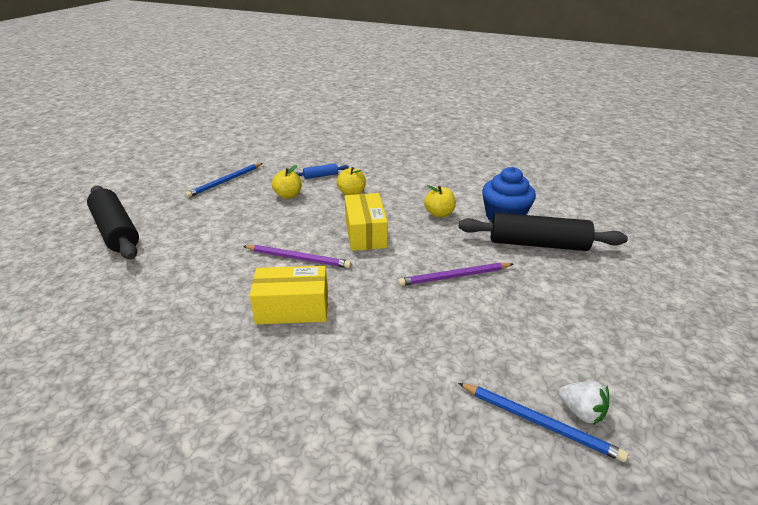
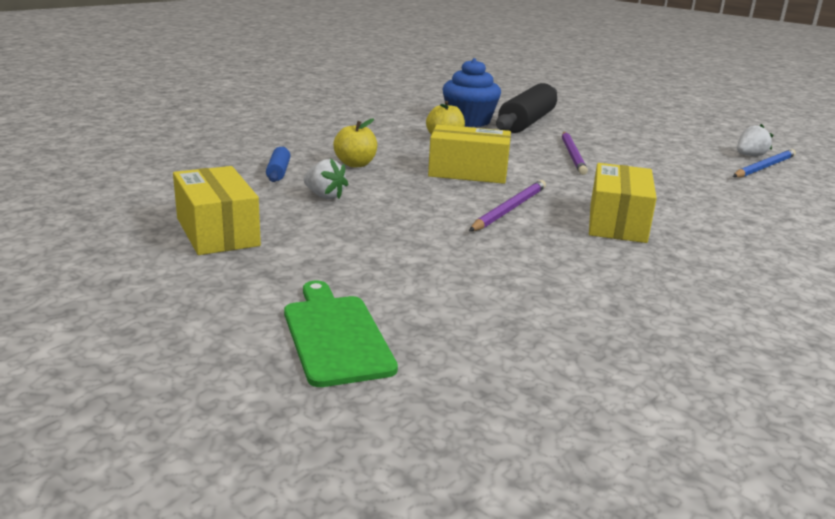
camera: 75 degrees left, 10 degrees down
black rolling pin [87,186,139,259] -> green cutting board [284,281,398,387]
blue pencil [185,163,263,198] -> yellow box [173,166,261,255]
yellow apple [272,165,302,199] -> white strawberry [304,159,349,199]

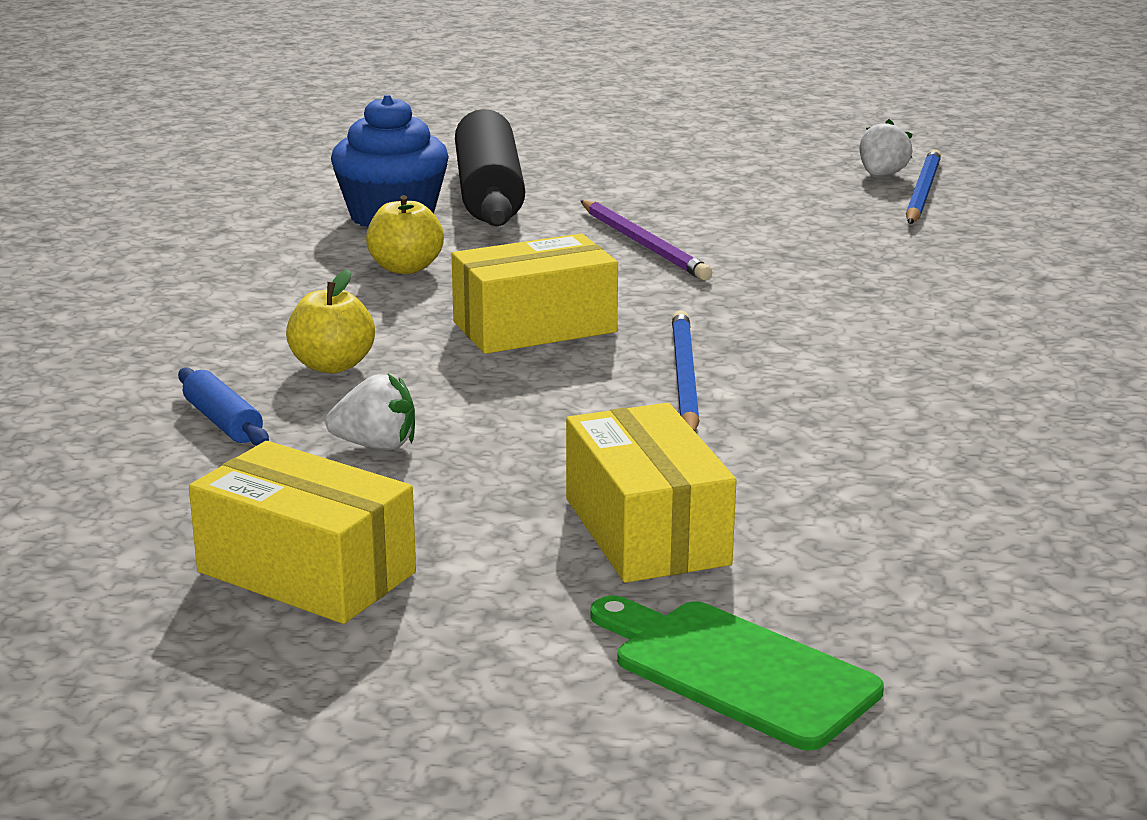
camera: 30 degrees left, 0 degrees up
purple pencil [469,180,546,231] -> blue pencil [672,310,700,432]
yellow box [589,163,657,243] -> yellow box moved to [566,403,736,583]

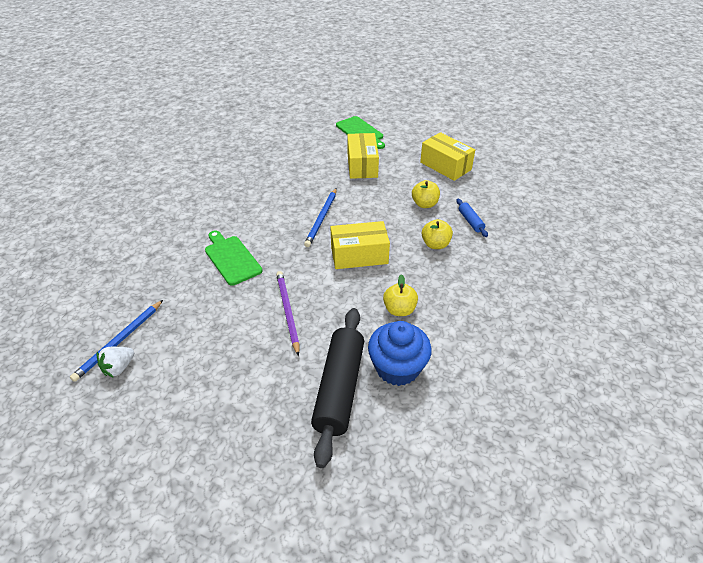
camera: 165 degrees left, 20 degrees up
white strawberry [325,374,415,450] -> yellow apple [412,180,440,208]
none -> green cutting board [205,231,263,286]

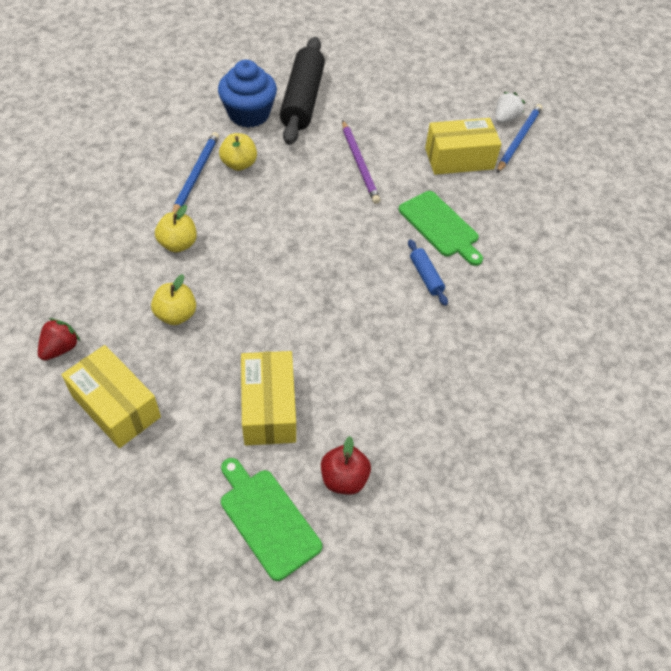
camera: 175 degrees right, 10 degrees up
blue pencil [304,188,337,247] -> blue pencil moved to [172,132,219,212]
yellow box [330,221,390,269] -> yellow box moved to [425,118,501,175]
blue rolling pin [457,199,488,237] -> blue rolling pin moved to [408,239,448,306]
none -> red strawberry [38,318,80,361]
none -> red apple [321,436,371,495]

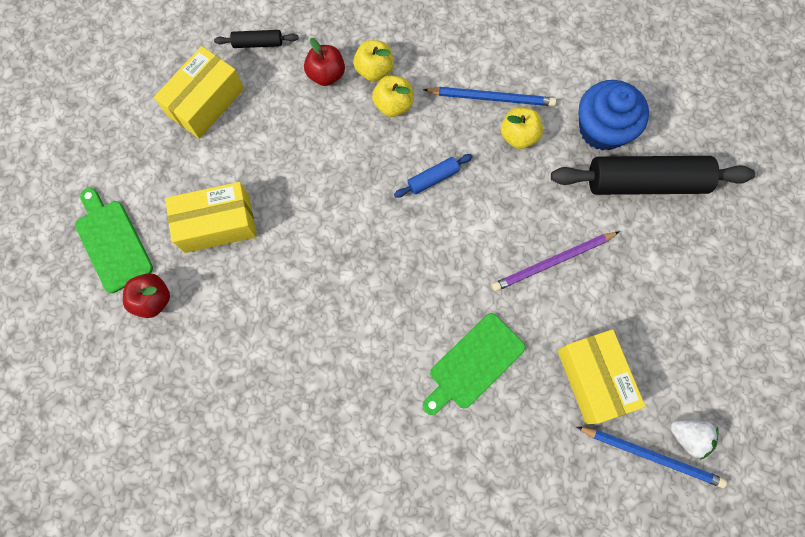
camera: 85 degrees right, 20 degrees up
red strawberry [38,318,80,361] -> black rolling pin [214,30,299,48]
yellow apple [151,274,196,325] -> yellow apple moved to [353,40,394,81]
green cutting board [221,458,322,581] -> green cutting board turned 75 degrees counterclockwise [75,188,153,293]
blue rolling pin [408,239,448,306] -> blue rolling pin moved to [394,154,473,198]
none -> red apple [304,38,345,86]

